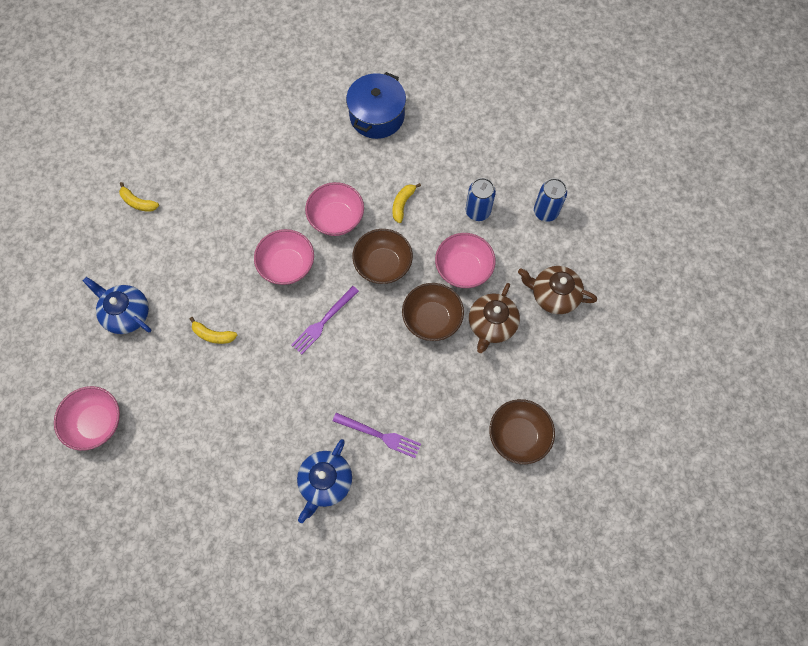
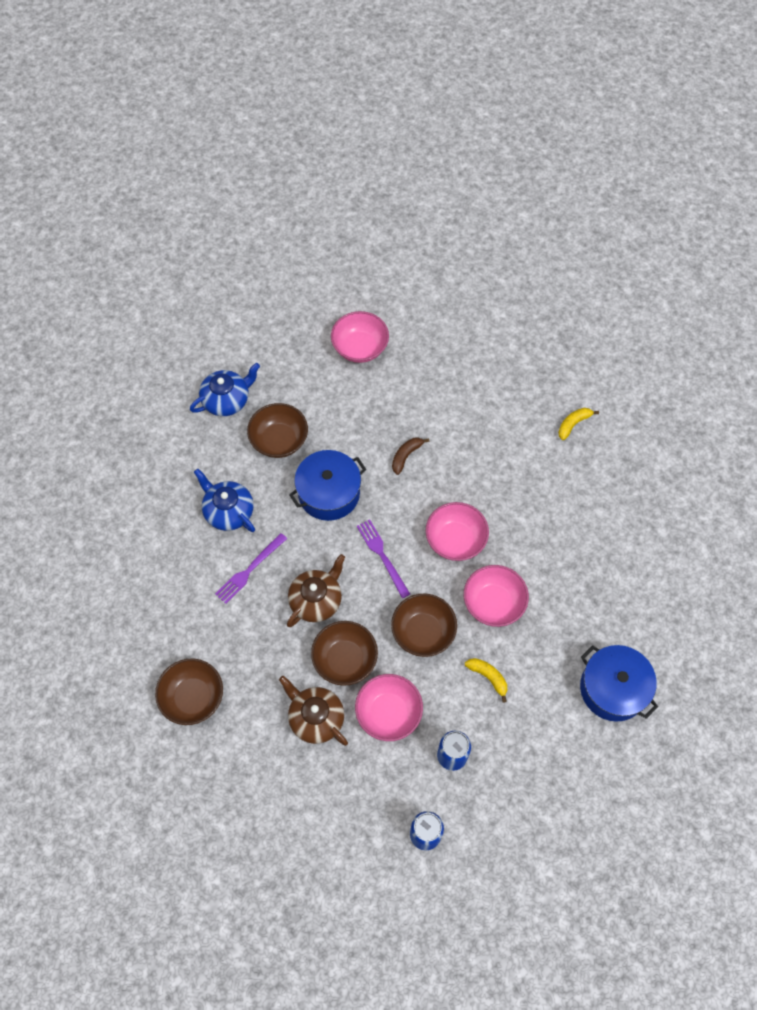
camera: 110 degrees right, 5 degrees down
blue teapot [83,277,151,334] -> blue teapot moved to [190,363,260,416]
yellow banana [190,317,237,344] -> brown banana [392,437,430,475]
brown teapot [518,266,597,314] -> brown teapot moved to [287,554,345,627]
none -> brown bowl [247,403,308,458]
none -> blue pot [289,450,366,521]

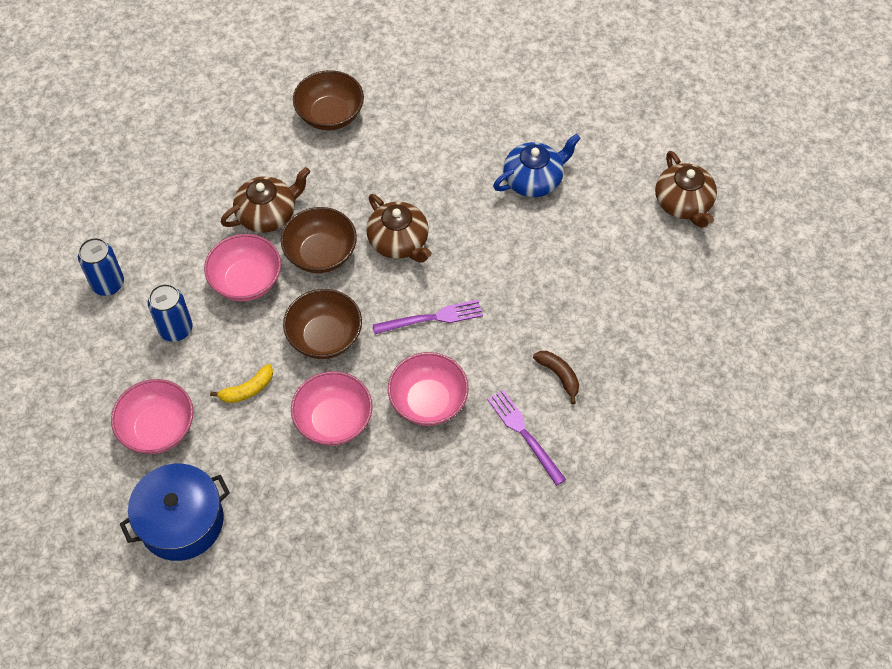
camera: 105 degrees right, 5 degrees down
blue teapot [190,363,260,416] -> brown teapot [655,151,717,228]
purple fork [215,533,287,604] -> purple fork moved to [487,390,566,486]
brown bowl [247,403,308,458] -> none
blue pot [289,450,366,521] -> none
pink bowl [331,311,389,363] -> pink bowl moved to [111,379,194,454]
yellow banana [558,408,599,440] -> none

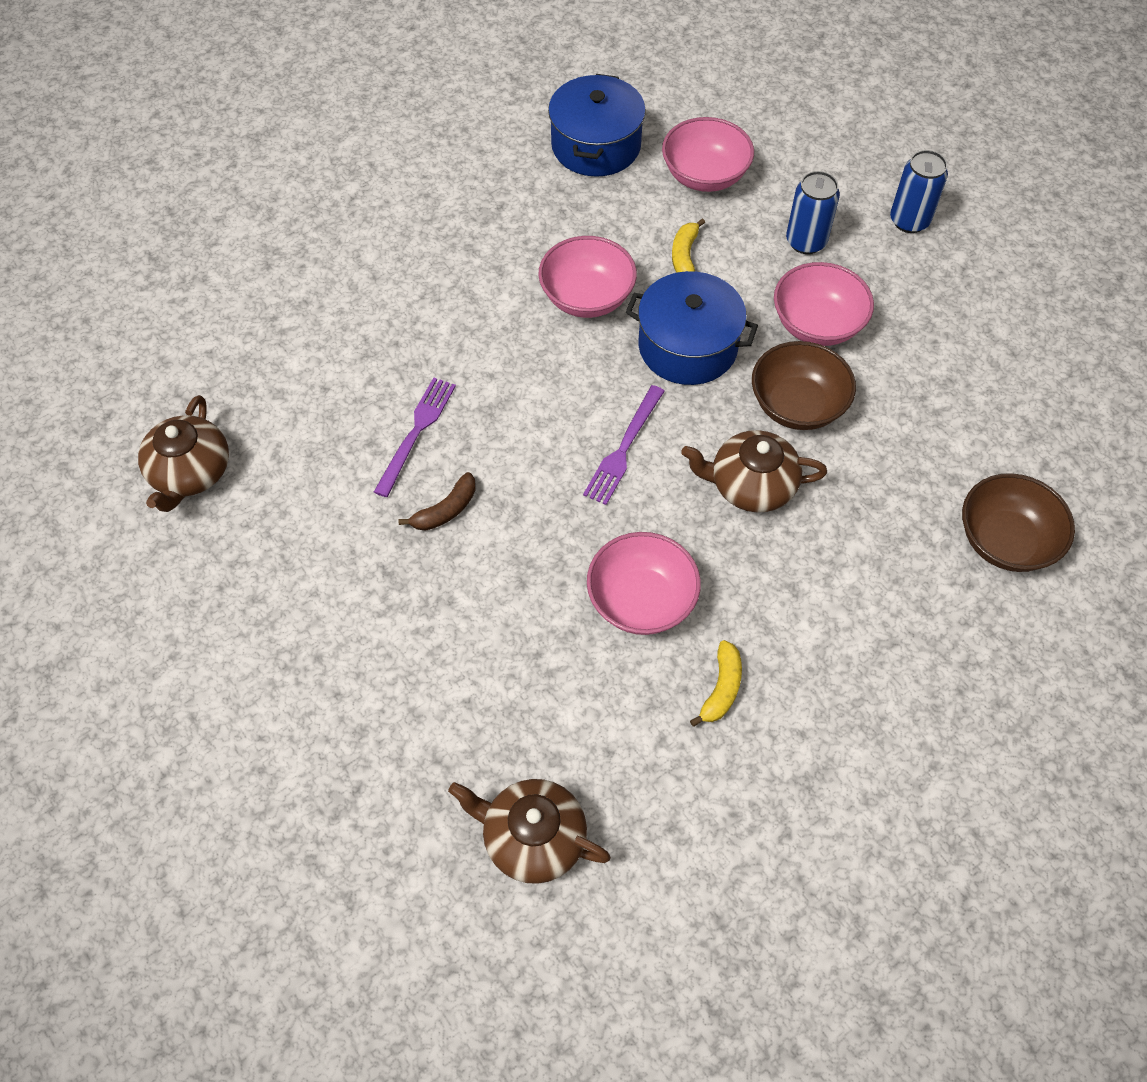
camera: 130 degrees right, 0 degrees up
brown teapot [221,167,310,233] -> brown teapot moved to [138,395,229,512]
brown bowl [283,289,362,359] -> blue pot [626,271,758,385]
pink bowl [388,352,469,426] -> pink bowl moved to [587,532,701,635]
purple fork [487,390,566,486] -> purple fork turned 75 degrees counterclockwise [374,377,456,497]
blue teapot [493,134,581,197] -> yellow banana [690,640,742,727]
brown banana [533,351,579,404] -> brown banana turned 45 degrees counterclockwise [398,472,476,531]

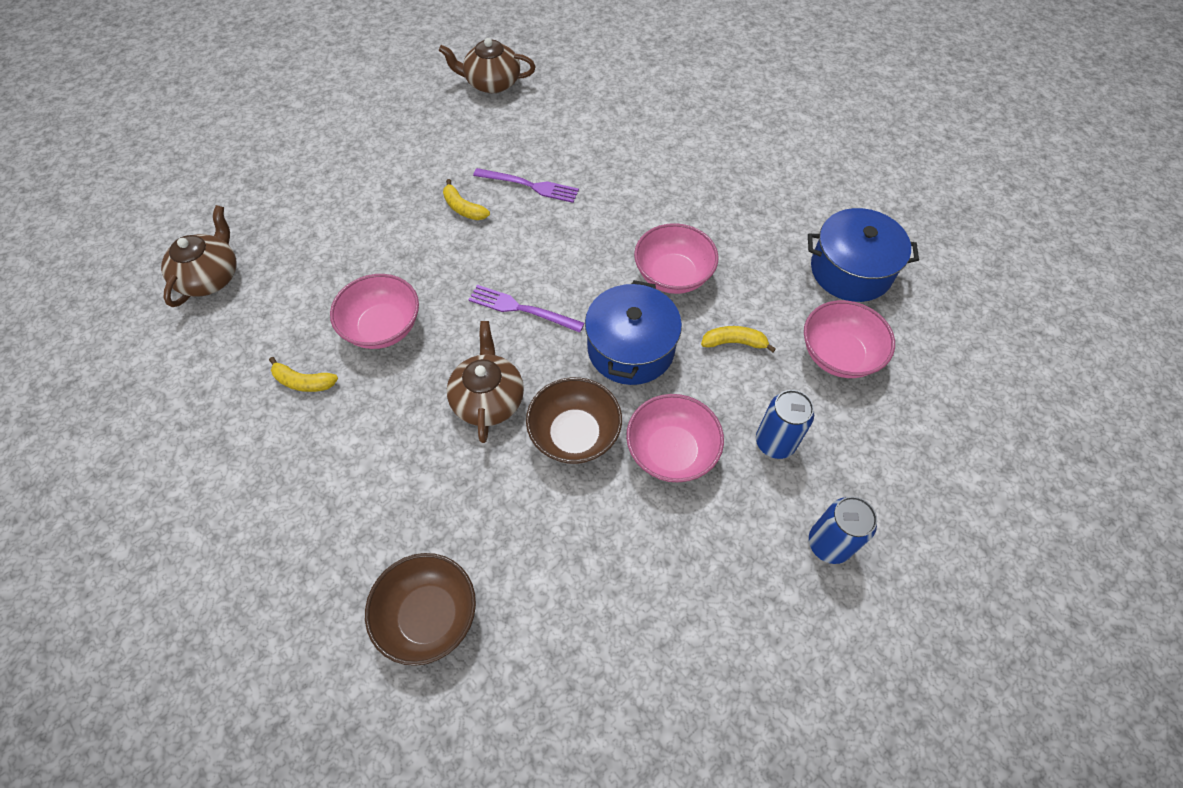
camera: 85 degrees right, 0 degrees up
brown banana [398,472,476,531] -> yellow banana [443,179,490,220]

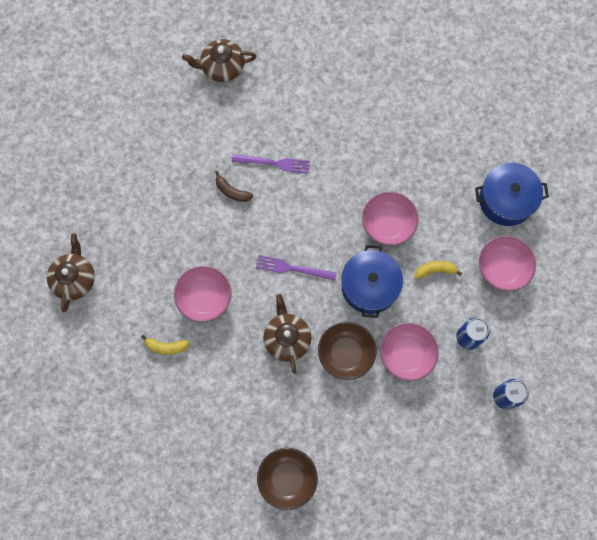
camera: 10 degrees left, 15 degrees up
yellow banana [443,179,490,220] -> brown banana [215,171,253,202]

